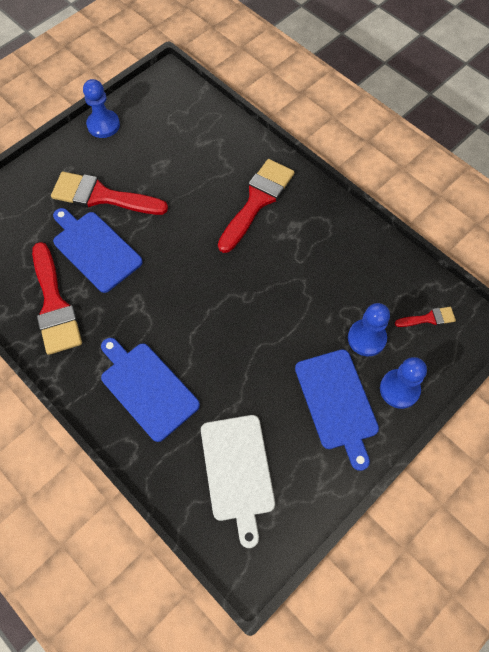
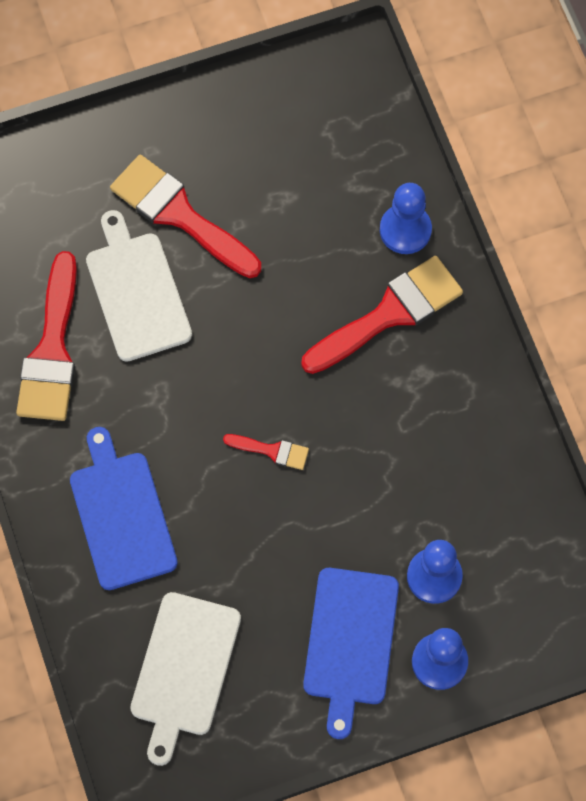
camera: 25 degrees right, 5 degrees up
blue cutting board [53,208,143,293] -> white cutting board [86,210,192,362]
blue pawn [83,79,120,138] -> blue pawn moved to [380,183,432,254]
red brush [395,307,456,327] -> red brush moved to [223,434,309,470]

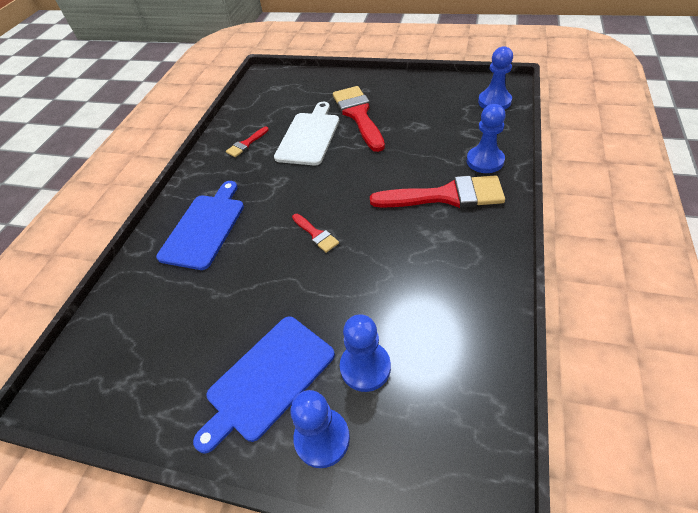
camera: 40 degrees right, 20 degrees down
red brush [16,251,77,421] -> red brush [226,127,269,157], size x0.47
white cutting board [130,592,241,766] -> none
none -> blue pawn [478,46,513,110]

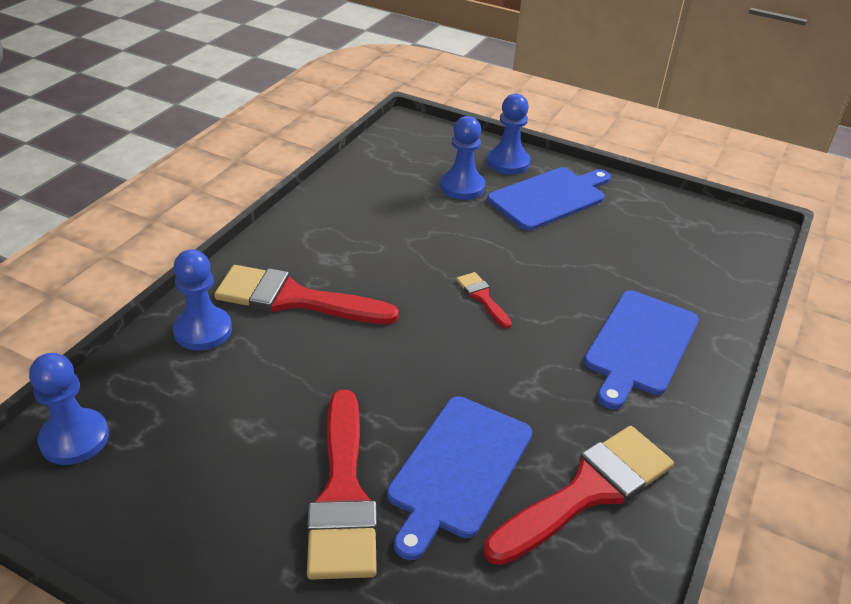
camera: 175 degrees left, 10 degrees down
red brush [226,127,269,157] -> red brush [484,426,674,565], size x2.12
white cutting board [274,102,339,166] -> blue cutting board [387,396,532,560]

